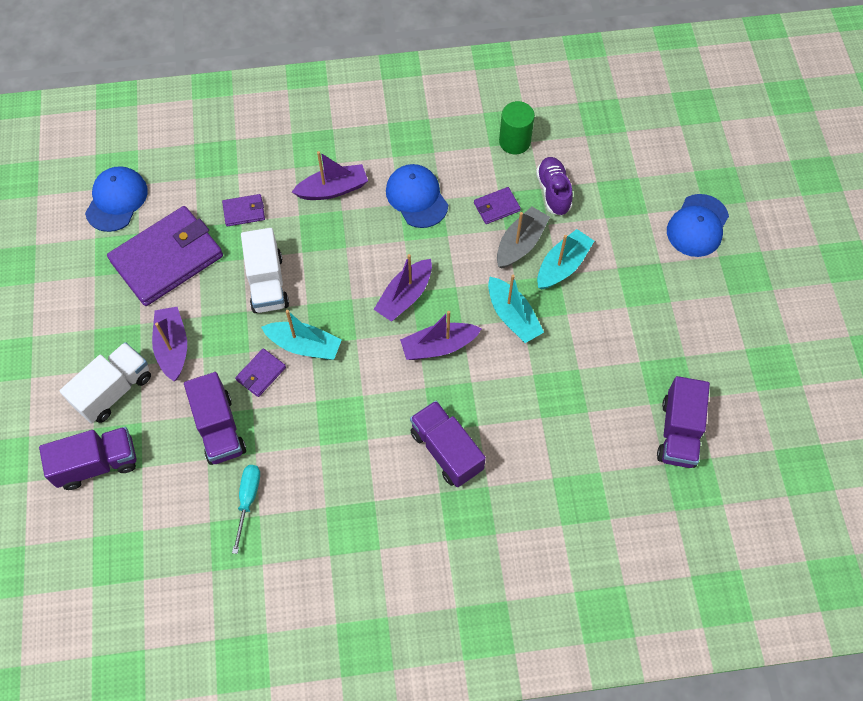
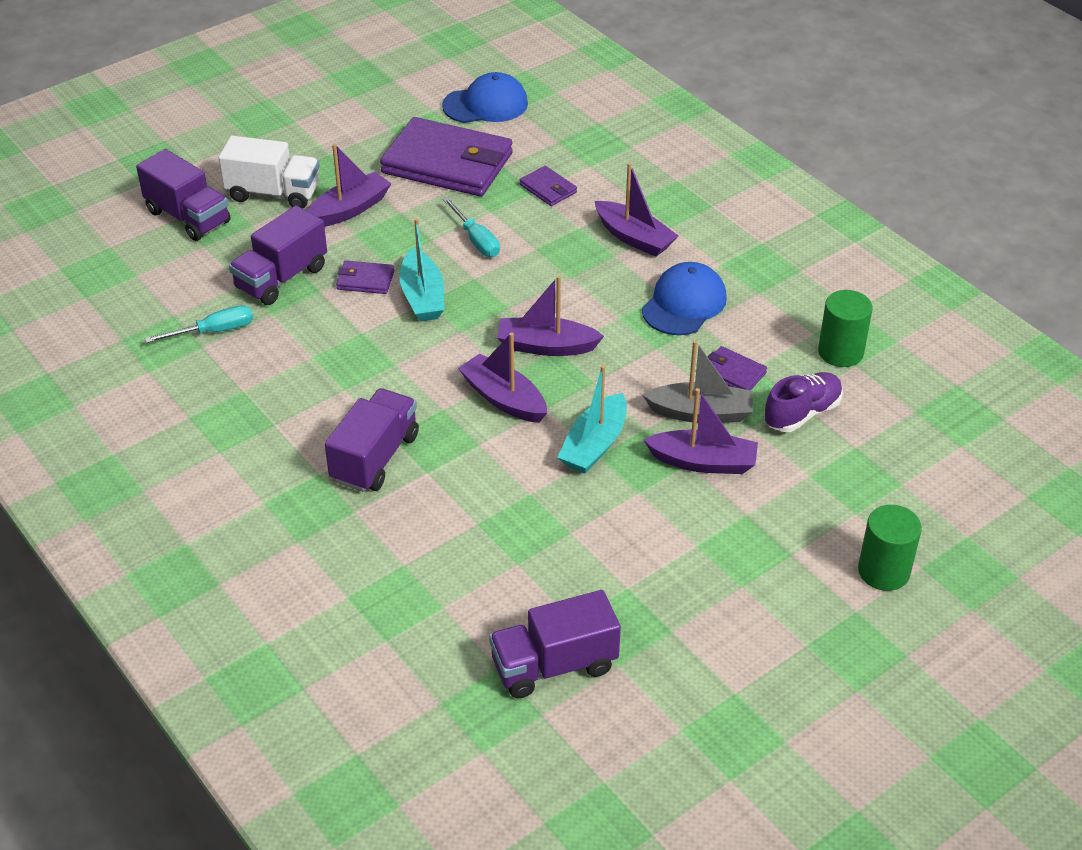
camera: 60 degrees right, 20 degrees down
white truck [241,228,289,313] -> turquoise screwdriver [443,197,500,257]
turquoise boat [537,229,594,290] -> purple boat [643,388,758,474]
blue cap [667,194,729,257] -> green cylinder [858,505,922,591]

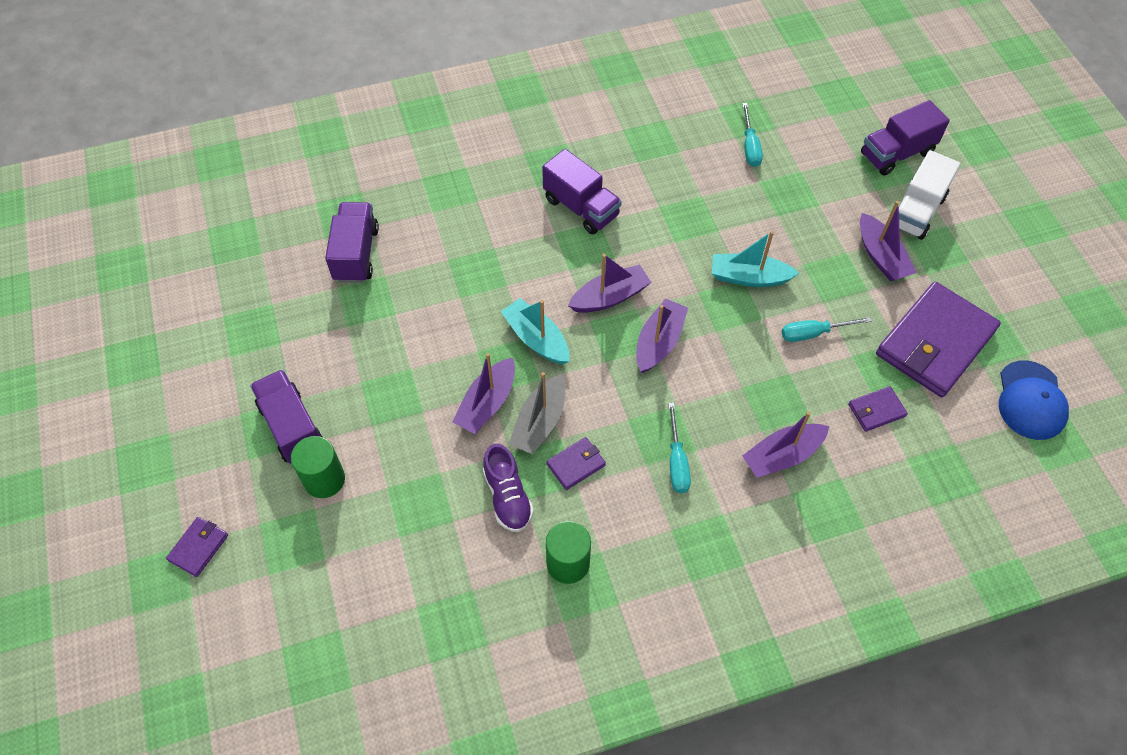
camera: 110 degrees right, 15 degrees up
purple truck [229,205,327,305] -> purple truck moved to [250,369,323,464]
purple wallet [336,260,395,294] -> purple wallet moved to [166,517,228,577]
blue cap [642,262,727,335] -> turquoise screwdriver [668,402,691,493]

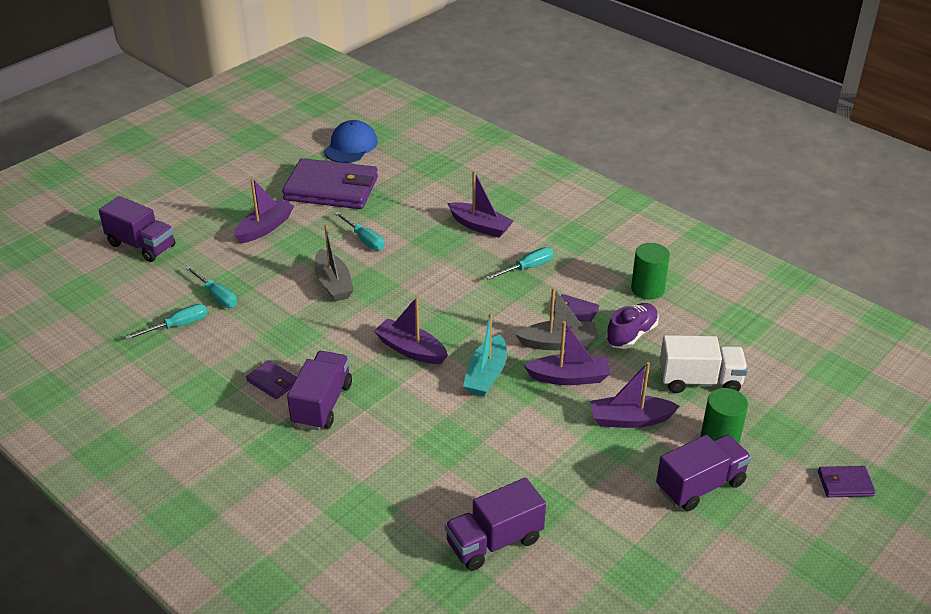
camera: 120 degrees left, 20 degrees down
purple truck [250,369,323,464] -> purple truck turned 150 degrees counterclockwise [656,435,752,511]
purple boat [636,298,688,373] -> purple boat moved to [590,362,680,428]
turquoise boat [712,231,799,287] -> grey boat [314,224,354,302]
purple wallet [848,386,908,432] -> purple wallet moved to [246,360,297,399]
white truck [899,150,960,240] -> white truck moved to [659,335,748,393]
blue cap [999,360,1069,440] -> blue cap turned 45 degrees counterclockwise [324,120,378,163]
none -> turquoise screwdriver [186,266,237,308]

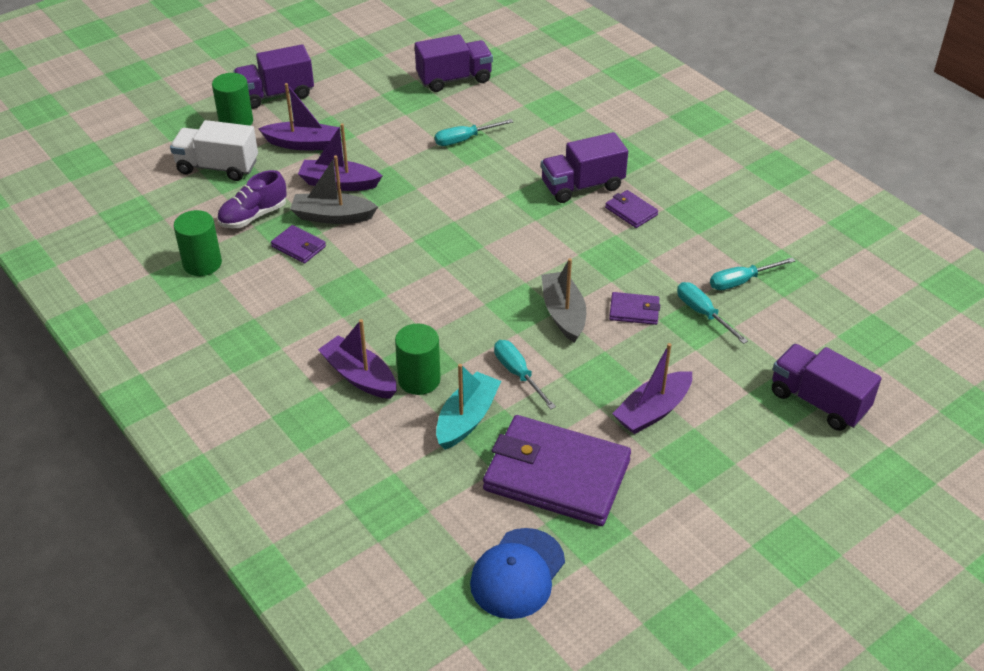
camera: 170 degrees left, 5 degrees up
purple truck [287,351,352,430] -> purple truck turned 45 degrees clockwise [541,132,628,203]
purple boat [374,297,448,364] -> none
turquoise boat [463,312,507,397] -> turquoise boat moved to [436,364,501,450]
turquoise screwdriver [486,247,554,280] -> turquoise screwdriver moved to [435,119,513,146]
purple wallet [818,466,876,497] -> purple wallet moved to [609,292,660,325]
none -> green cylinder [395,324,441,395]

